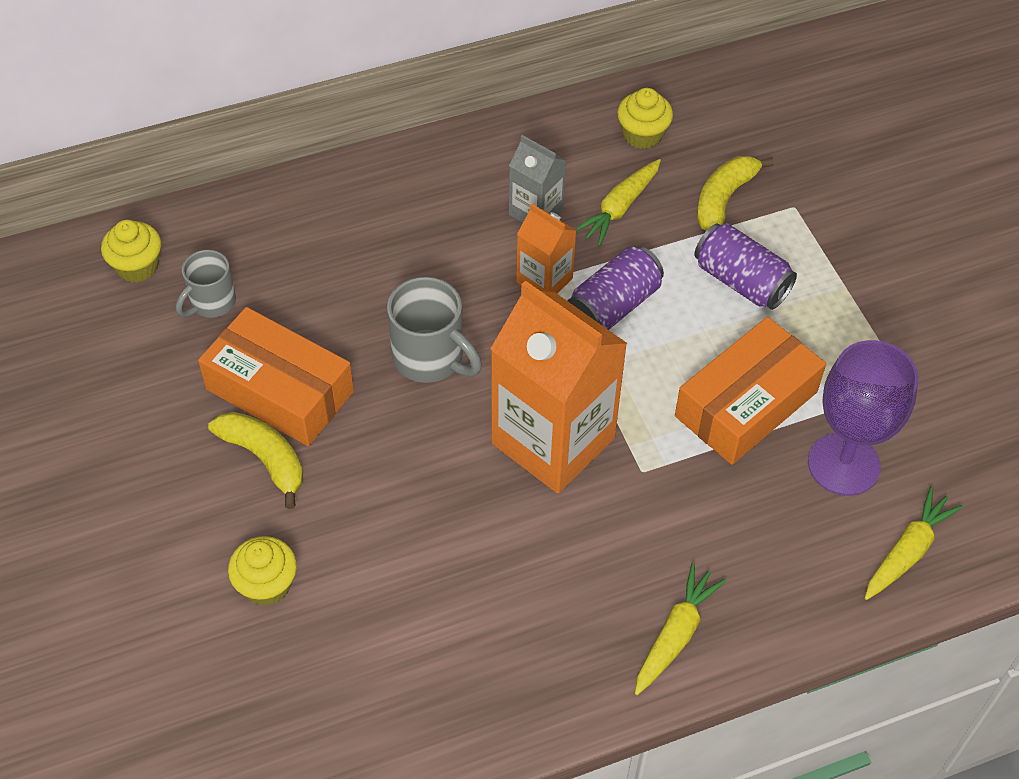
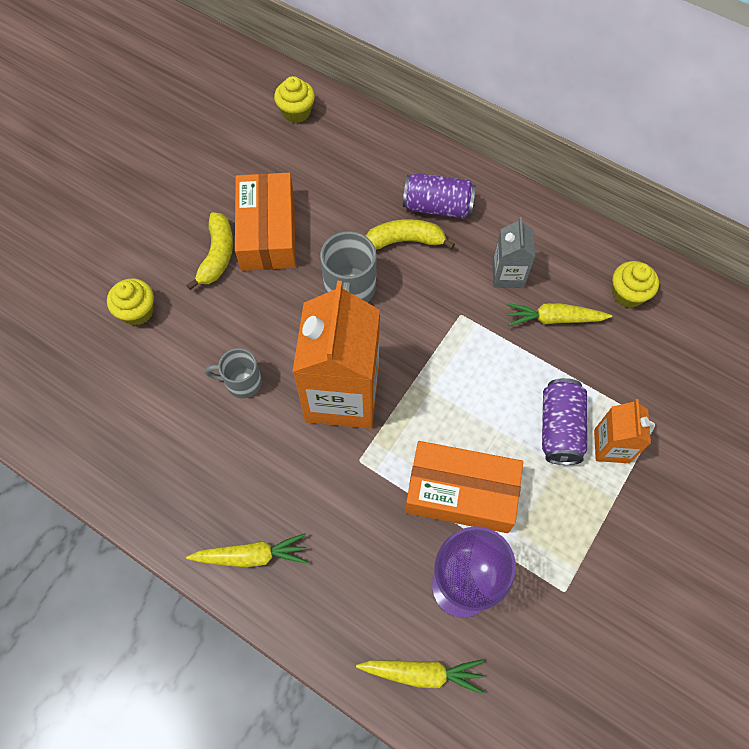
camera: 55 degrees right, 10 degrees up
grey mug [176,250,236,318] -> grey mug moved to [205,348,262,398]
orange carton [516,204,577,293] -> orange carton moved to [594,399,651,463]
purple can [568,246,664,330] -> purple can moved to [403,173,476,219]
yellow banana [697,156,774,231] -> yellow banana moved to [366,219,455,250]

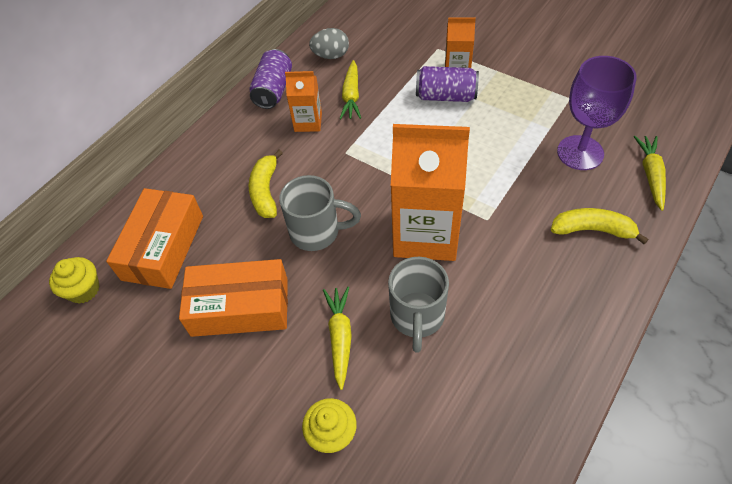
camera: 85 degrees left, 10 degrees down
yellow banana [186,212,233,290] -> yellow banana moved to [551,208,648,244]
yellow carrot [186,533,307,567] -> yellow carrot moved to [323,287,352,390]
grey mug [205,348,262,398] -> grey mug [388,257,449,353], size x1.52
purple can [403,173,476,219] -> purple can moved to [250,49,292,109]
orange box [405,441,523,533] -> orange box moved to [106,188,203,289]
grey carton [492,217,535,288] -> orange carton [285,71,322,132]
yellow cupcake [612,261,659,308] -> grey egg [309,28,349,59]

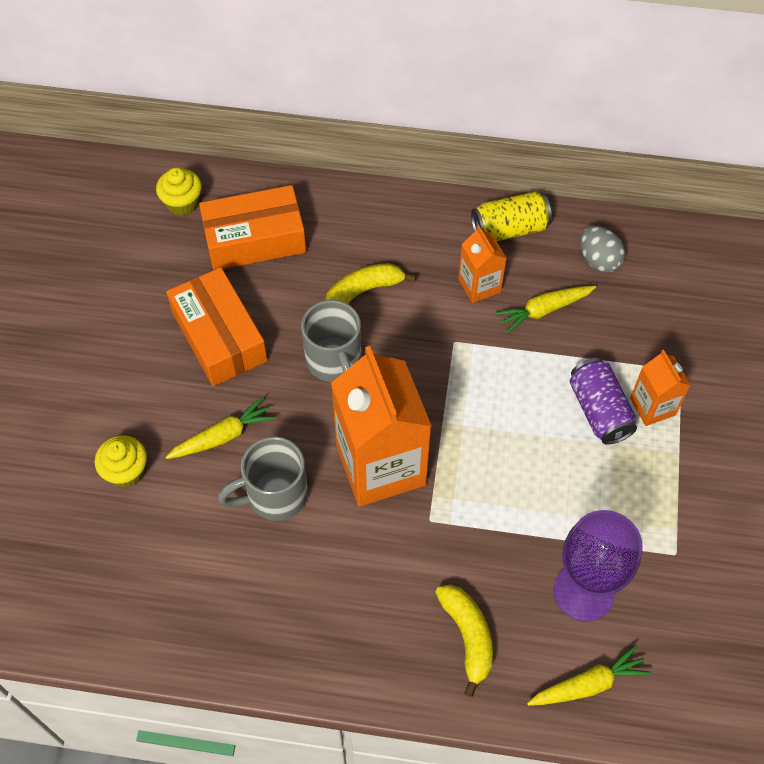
camera: 60 degrees right, 5 degrees up
purple can [250,49,292,109] -> yellow can [471,191,552,241]

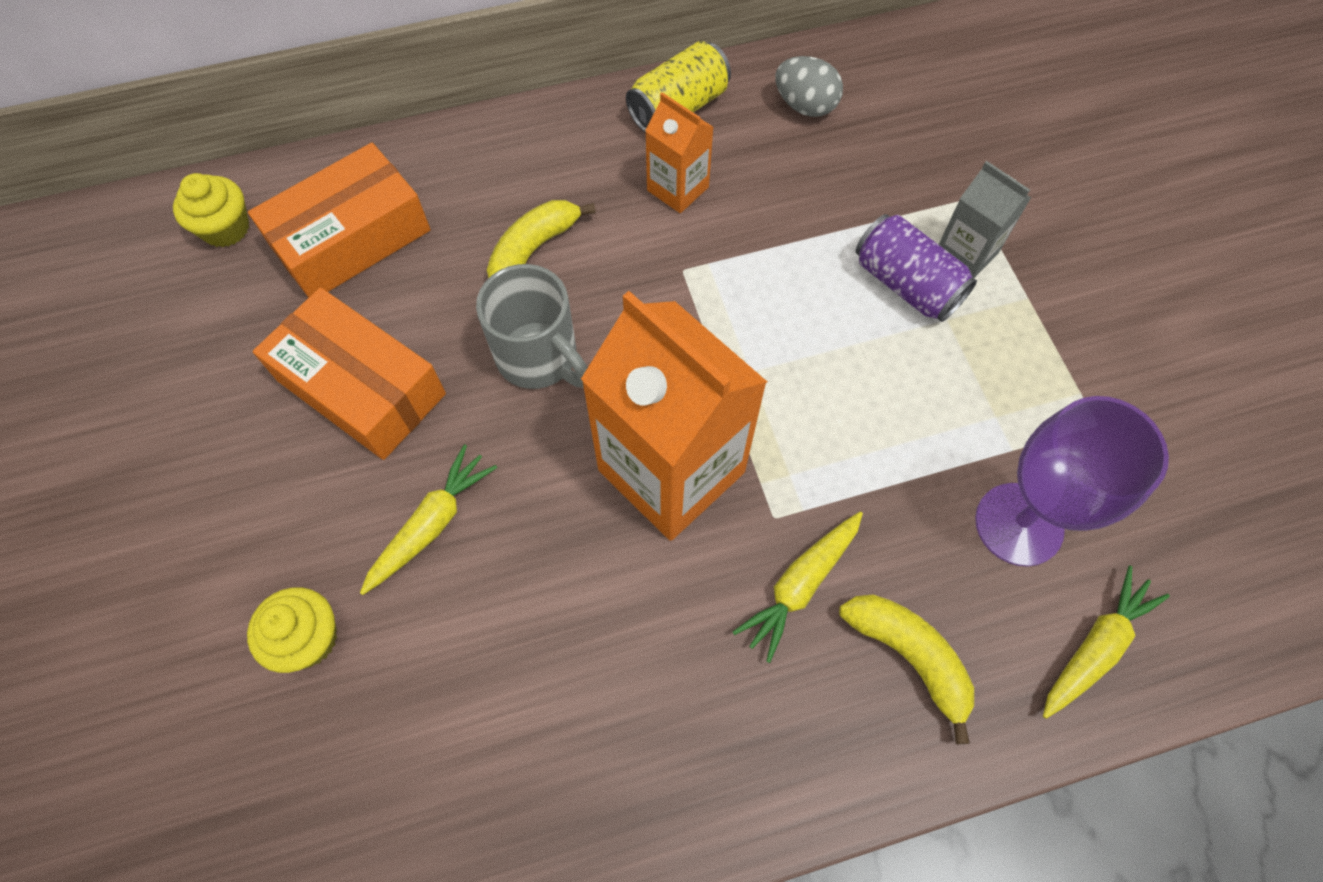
camera: 25 degrees left, 5 degrees up
grey mug [217,436,308,521] -> none
yellow carrot [494,286,596,334] -> yellow carrot moved to [733,512,863,663]
orange carton [630,350,690,426] -> grey carton [938,161,1031,278]

